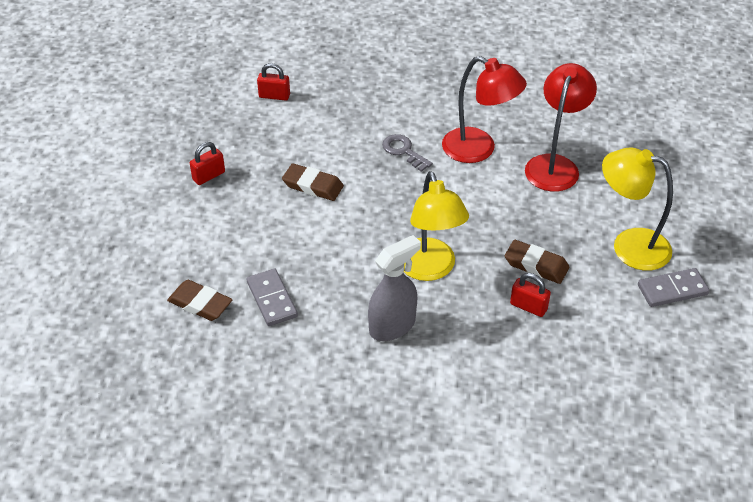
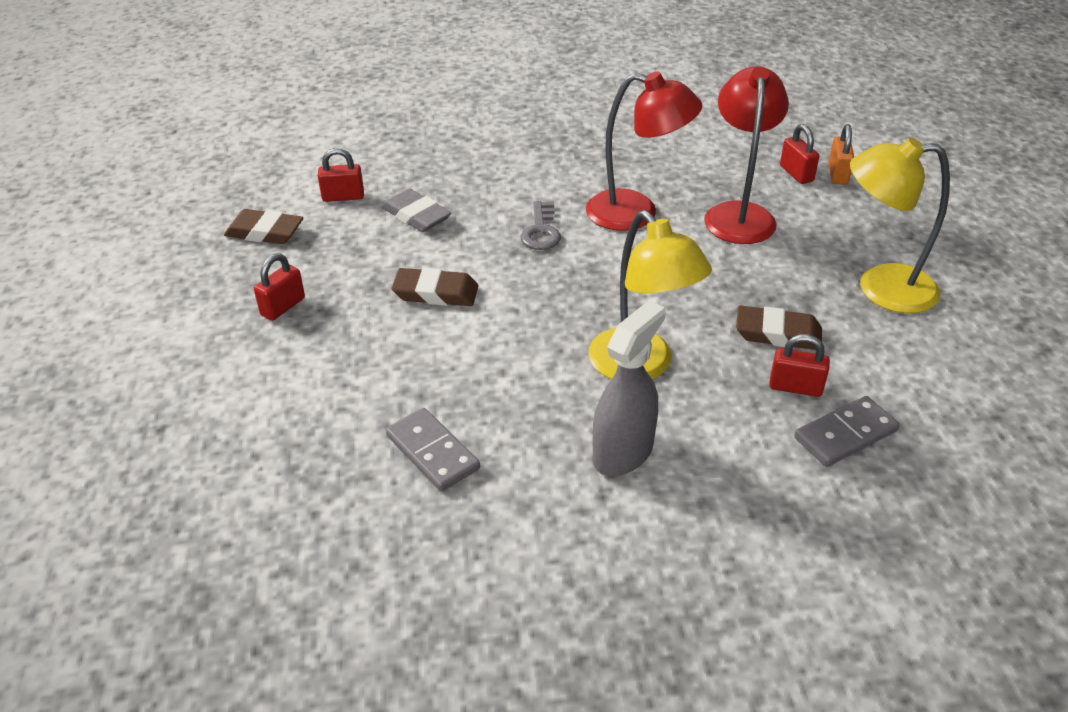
camera: 15 degrees left, 5 degrees down
brown eraser [167,280,232,321] -> brown eraser moved to [224,209,304,244]
grey key [382,134,433,172] -> grey key turned 120 degrees counterclockwise [521,201,561,250]
grey domino [638,268,710,307] -> grey domino moved to [794,396,900,467]
none -> grey eraser [381,188,451,232]
none -> red padlock [780,124,819,184]
none -> orange padlock [828,124,854,185]

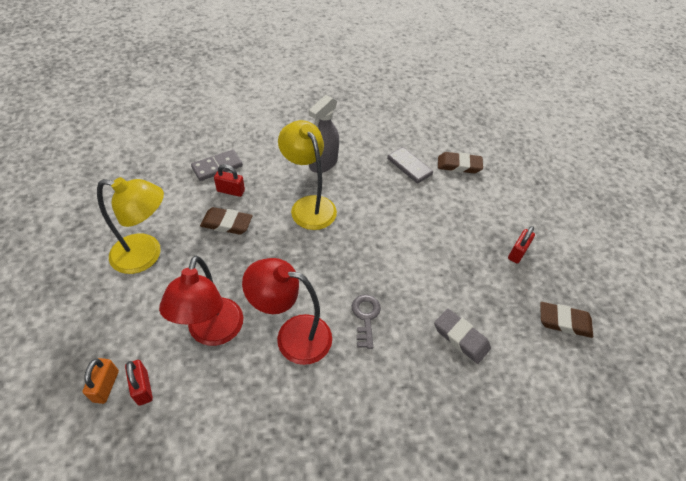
camera: 175 degrees right, 10 degrees up
red padlock [318,148,364,202] -> none
brown eraser [392,268,478,306] -> brown eraser moved to [438,152,483,173]

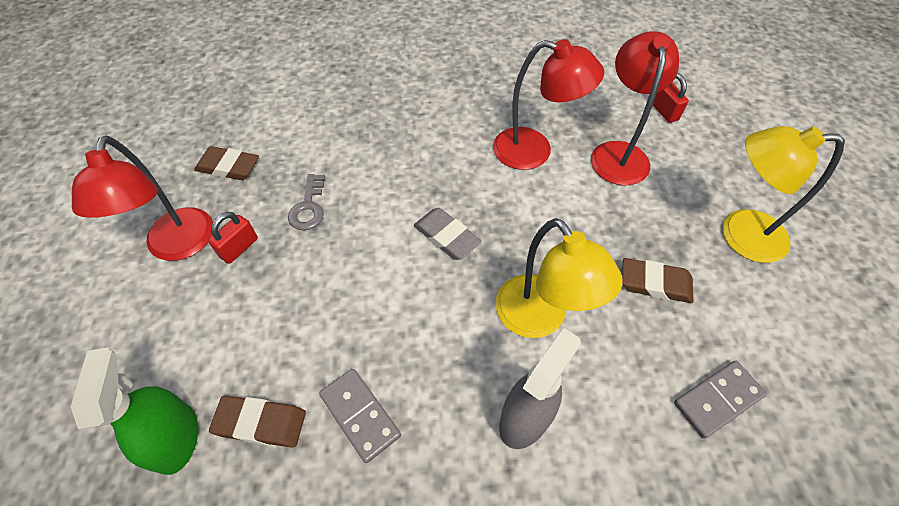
camera: 175 degrees left, 5 degrees up
orange padlock [82,358,119,404] -> none
red padlock [214,164,245,197] -> none
grey key [352,295,381,349] -> grey key moved to [288,174,325,230]
grey eraser [434,309,491,364] -> grey eraser moved to [414,208,481,260]
none -> green spray bottle [71,348,198,475]
none -> red lamp [72,136,213,261]

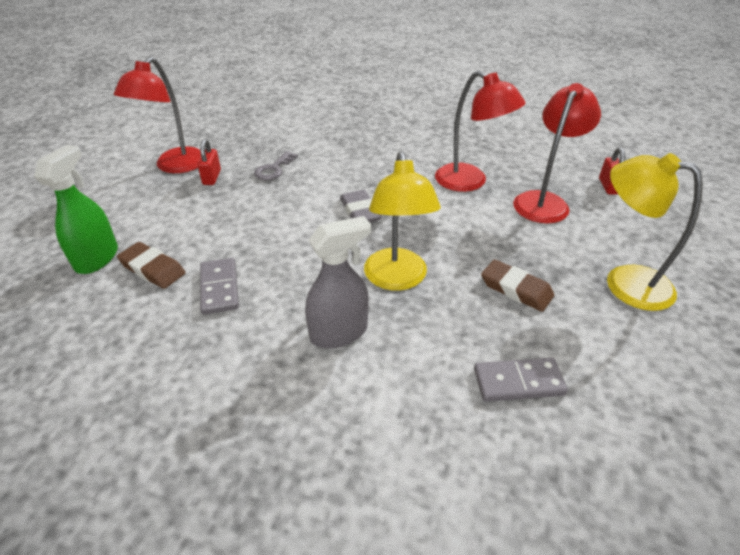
camera: 25 degrees right, 15 degrees down
brown eraser [194,146,259,180] -> none
red padlock [208,212,258,264] -> red padlock turned 60 degrees counterclockwise [198,139,221,185]

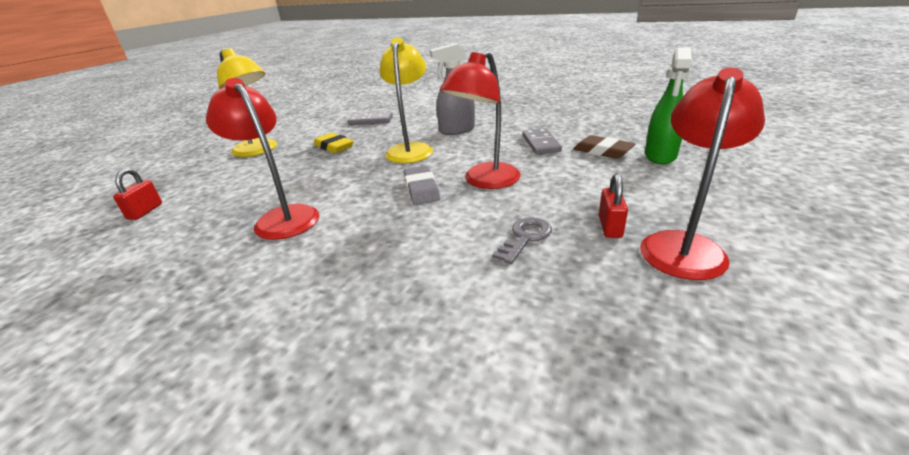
camera: 170 degrees left, 10 degrees down
brown eraser [481,259,554,312] -> yellow eraser [314,133,354,153]
red lamp [513,83,601,223] -> red lamp moved to [440,50,521,189]

